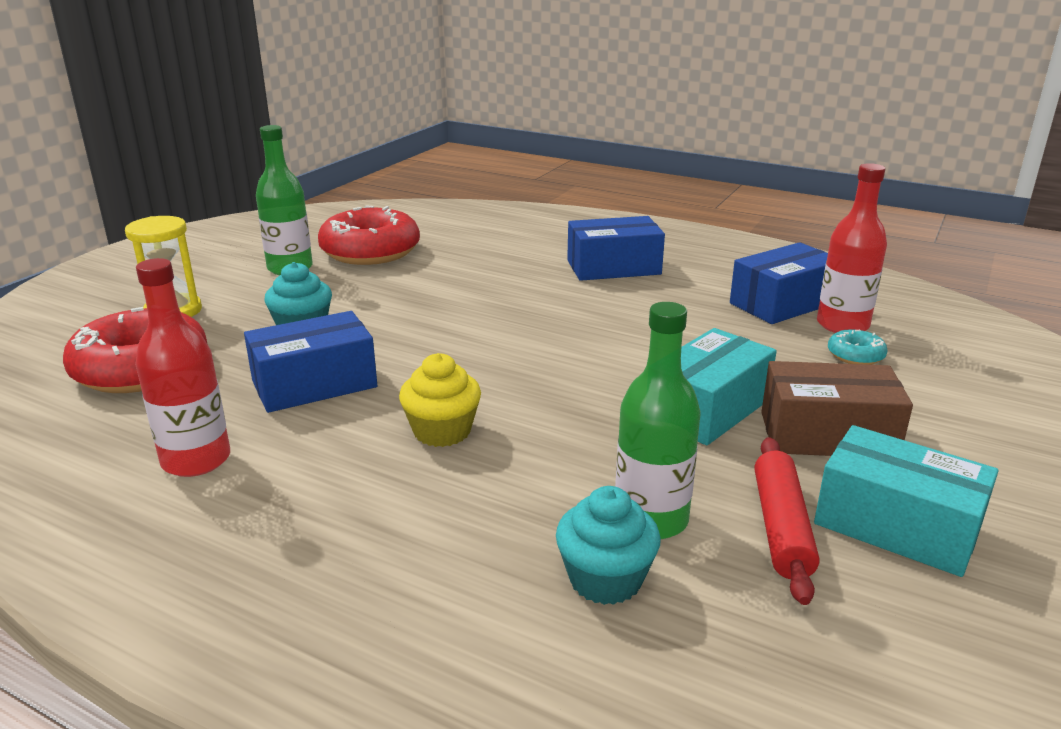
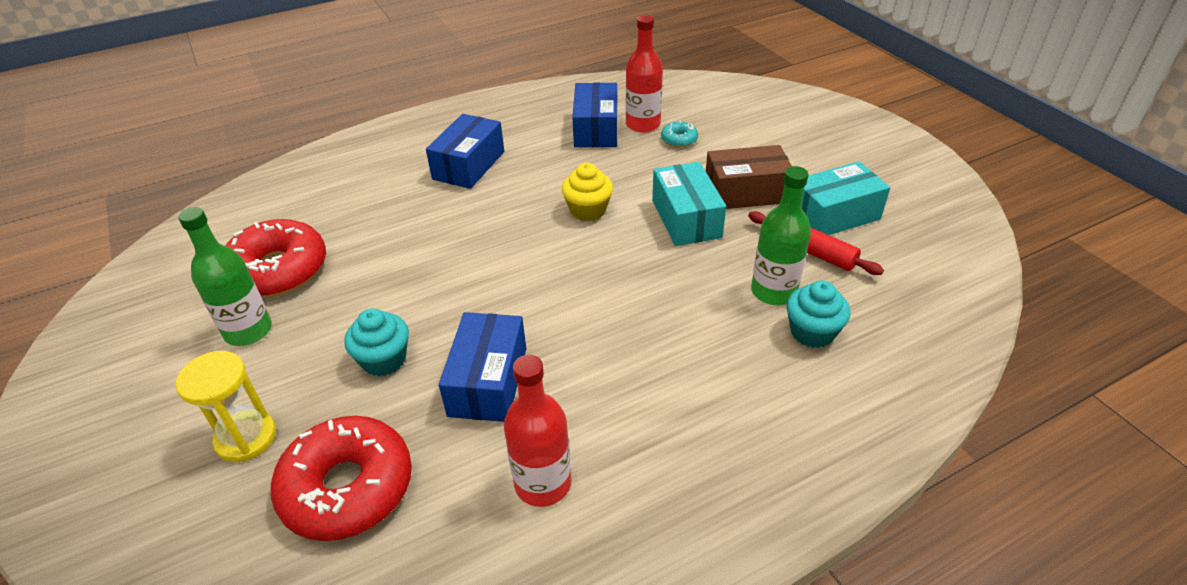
camera: 55 degrees left, 15 degrees up
yellow cupcake [399,353,481,447] -> yellow cupcake moved to [562,163,613,221]
brown box [761,361,913,456] -> brown box turned 45 degrees clockwise [706,145,792,209]

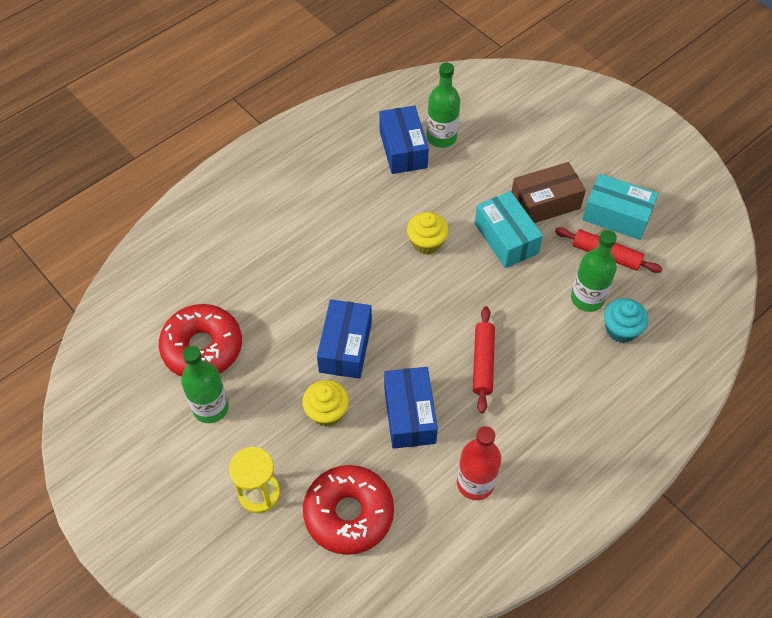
camera: 15 degrees left, 15 degrees up
turquoise cupcake [344,309,409,376] -> yellow cupcake [302,380,349,427]
blue box [426,114,504,189] -> blue box moved to [317,299,372,379]
red bottle [626,15,663,133] -> green bottle [427,63,460,148]
turquoise donut [661,121,698,147] -> none
turquoise box [801,162,890,235] -> turquoise box turned 60 degrees clockwise [582,174,658,240]
none -> red rolling pin [473,306,495,413]

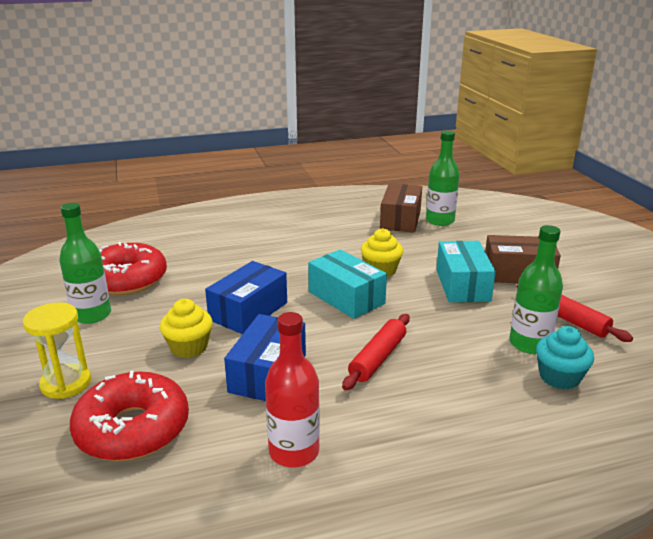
camera: 25 degrees right, 30 degrees down
blue box [379,106,429,174] -> brown box [380,183,422,233]
turquoise box [582,174,658,240] -> turquoise box moved to [308,250,387,319]

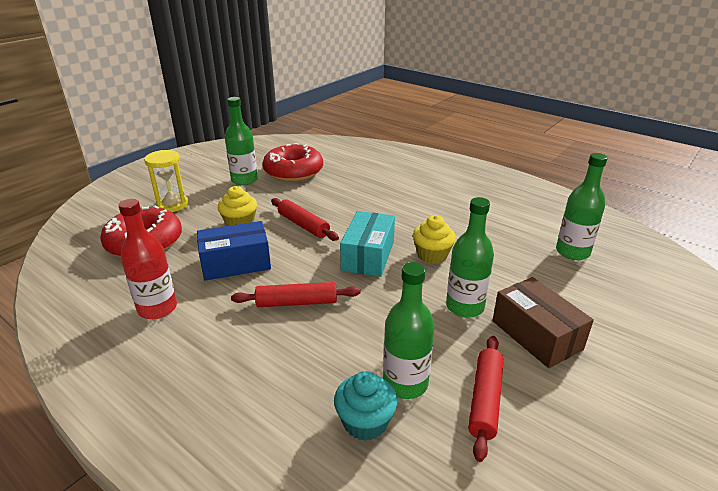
camera: 55 degrees right, 5 degrees up
blue box [205,261,287,334] -> red rolling pin [271,198,339,241]
brown box [380,183,422,233] -> none
turquoise box [436,241,496,302] -> green bottle [446,197,494,318]

